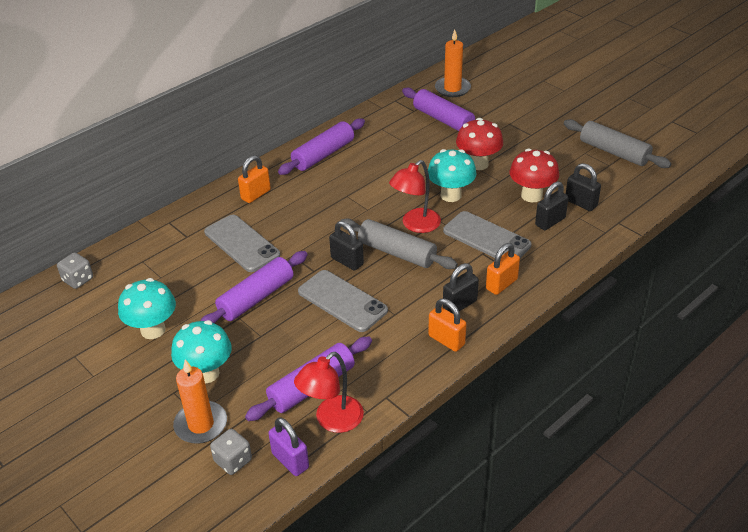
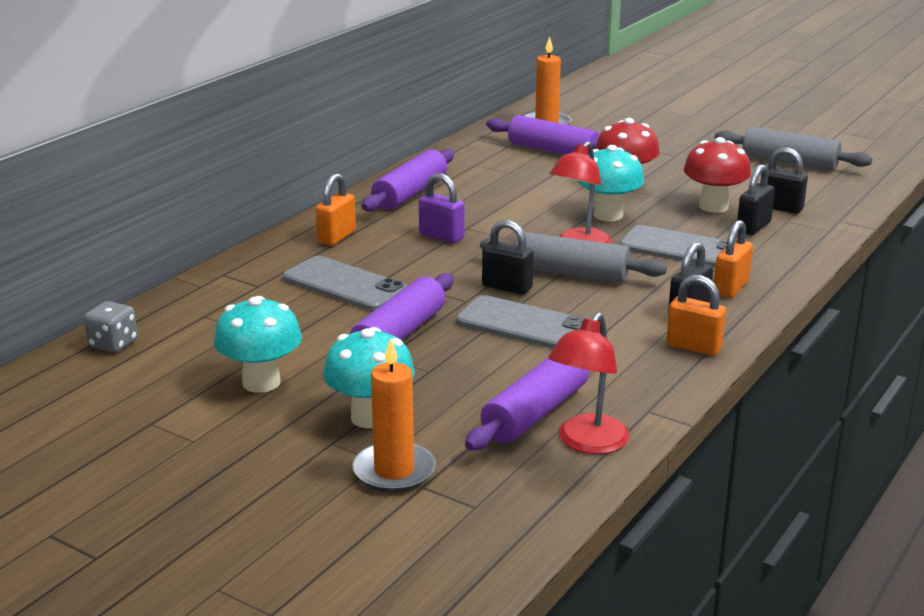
camera: 15 degrees left, 15 degrees down
grey dice [210,429,252,475] -> none
purple padlock [268,417,309,476] -> purple padlock moved to [419,173,465,243]

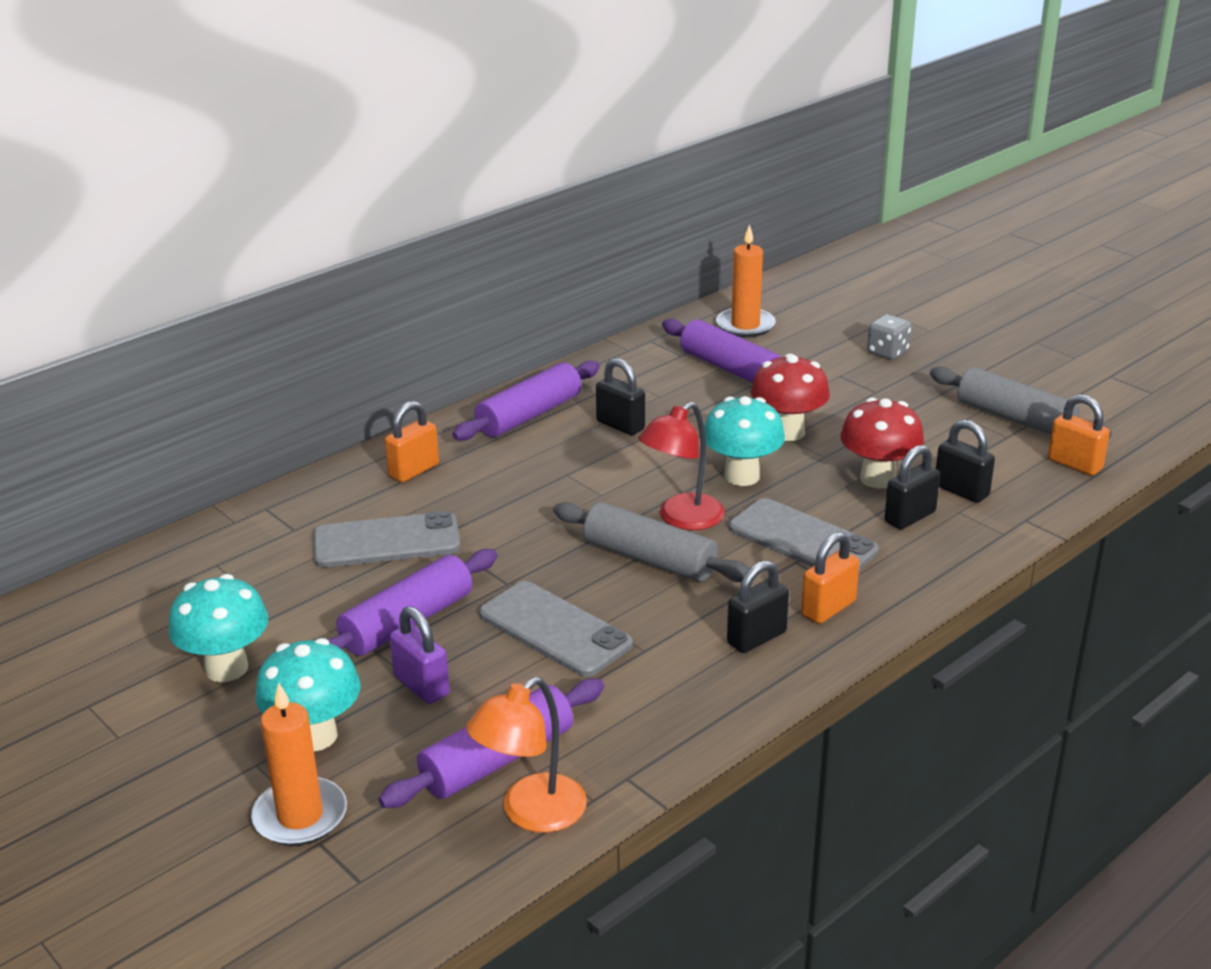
camera: 15 degrees right, 5 degrees up
grey dice [84,301,137,353] -> grey dice moved to [867,314,912,360]
grey phone [283,256,407,311] -> grey phone turned 60 degrees counterclockwise [313,511,461,568]
purple padlock [419,173,465,243] -> purple padlock moved to [390,606,450,704]
black padlock [482,220,534,295] -> black padlock moved to [596,358,645,435]
red lamp [548,312,630,454] -> orange lamp [466,677,587,833]
orange padlock [667,275,726,356] -> orange padlock moved to [1048,394,1110,475]

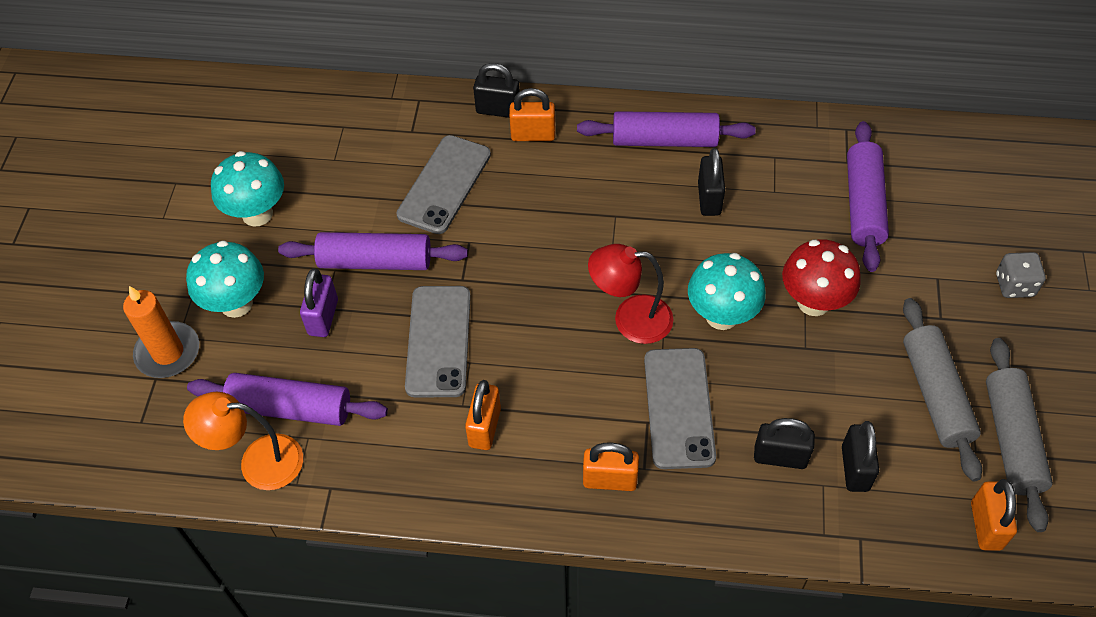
camera: 50 degrees right, 25 degrees up
grey phone [313,511,461,568] -> grey phone turned 75 degrees clockwise [396,135,491,234]
grey rolling pin [553,502,750,582] -> grey rolling pin moved to [903,298,982,481]
orange candle [716,224,776,338] -> none
black padlock [727,560,789,653] -> black padlock moved to [473,63,520,118]
red mushroom [841,397,924,489] -> none
none -> orange padlock [465,380,501,450]

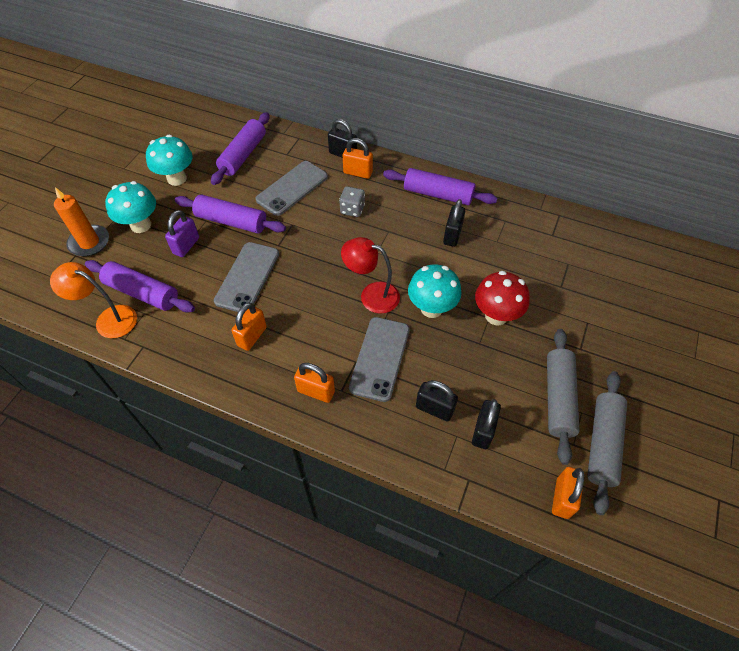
camera: 15 degrees right, 0 degrees up
purple rolling pin [847,121,889,272] -> purple rolling pin moved to [211,112,270,185]
grey dice [996,252,1046,298] -> grey dice moved to [339,186,365,217]

